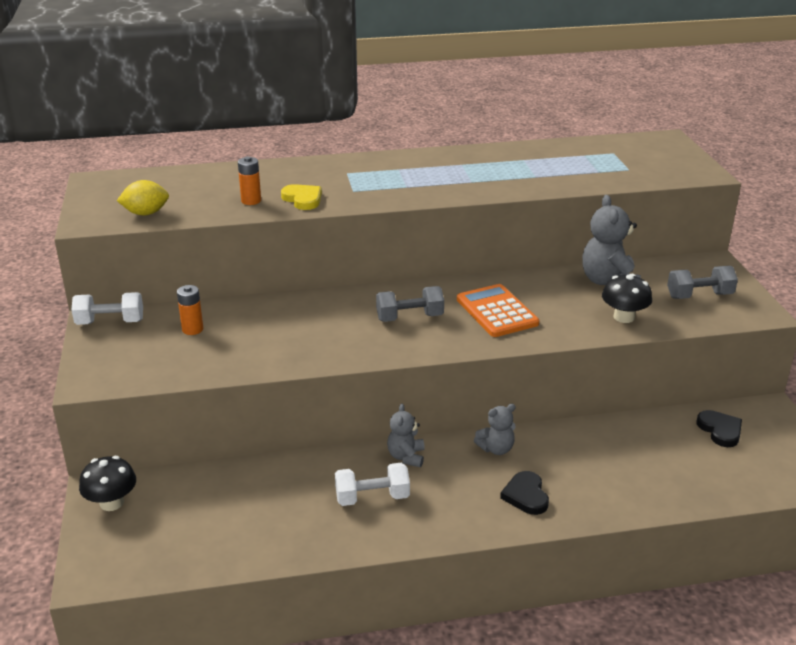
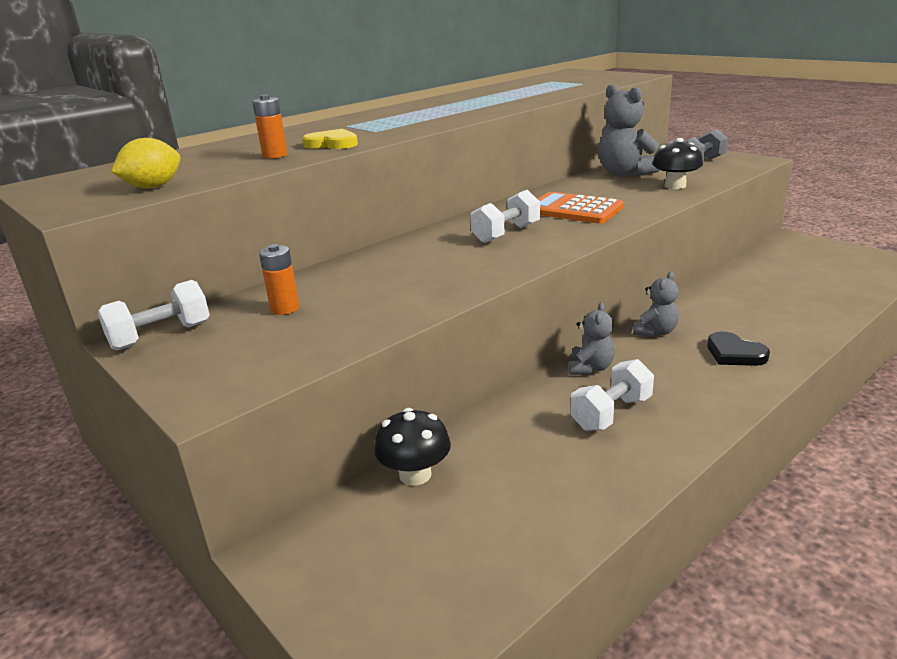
camera: 30 degrees left, 5 degrees down
black mushroom [79,456,136,511] -> black mushroom moved to [374,408,451,486]
grey dumbbell [376,286,444,322] -> white dumbbell [470,190,540,243]
grey teddy bear [387,403,425,467] -> grey teddy bear turned 135 degrees counterclockwise [569,302,615,375]
black heart [697,410,742,447] -> none

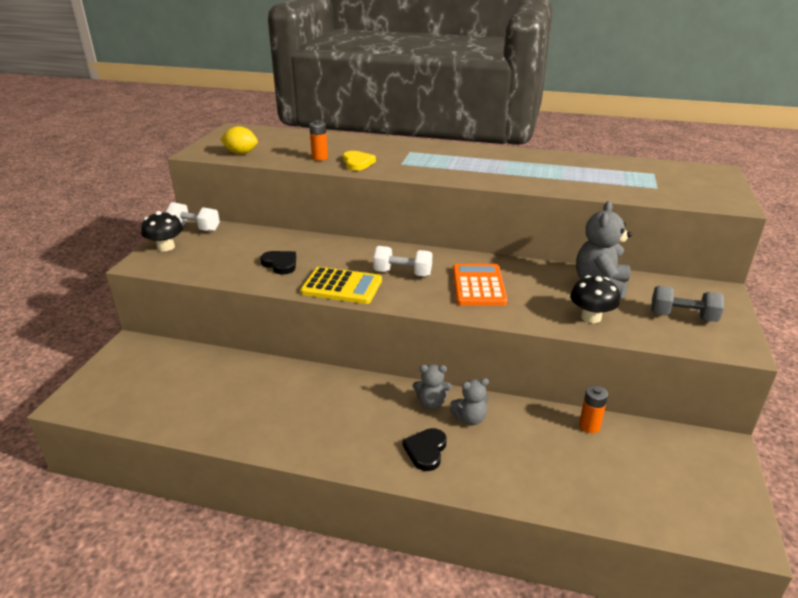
camera: 55 degrees right, 5 degrees up
orange battery [259,244,299,315] -> orange battery moved to [579,385,608,433]
black mushroom [374,408,451,486] -> black mushroom moved to [141,211,183,251]
grey teddy bear [569,302,615,375] -> grey teddy bear moved to [450,378,489,425]
white dumbbell [570,359,654,431] -> none
none -> black heart [260,251,296,275]
none -> yellow calculator [300,267,382,304]

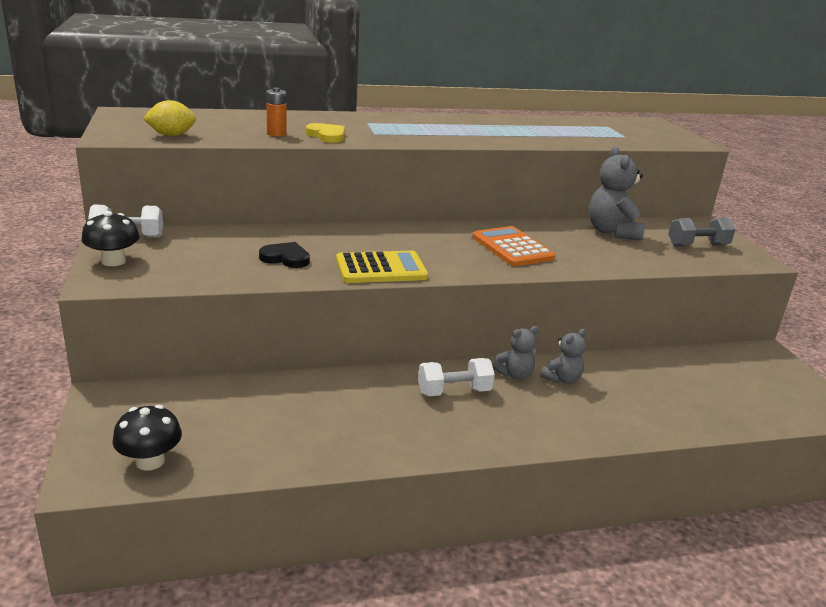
camera: 30 degrees left, 5 degrees down
white dumbbell [373,246,432,277] -> white dumbbell moved to [418,358,495,396]
black heart [403,428,447,471] -> none
black mushroom [570,275,620,323] -> black mushroom moved to [113,405,182,471]
orange battery [579,385,608,433] -> none

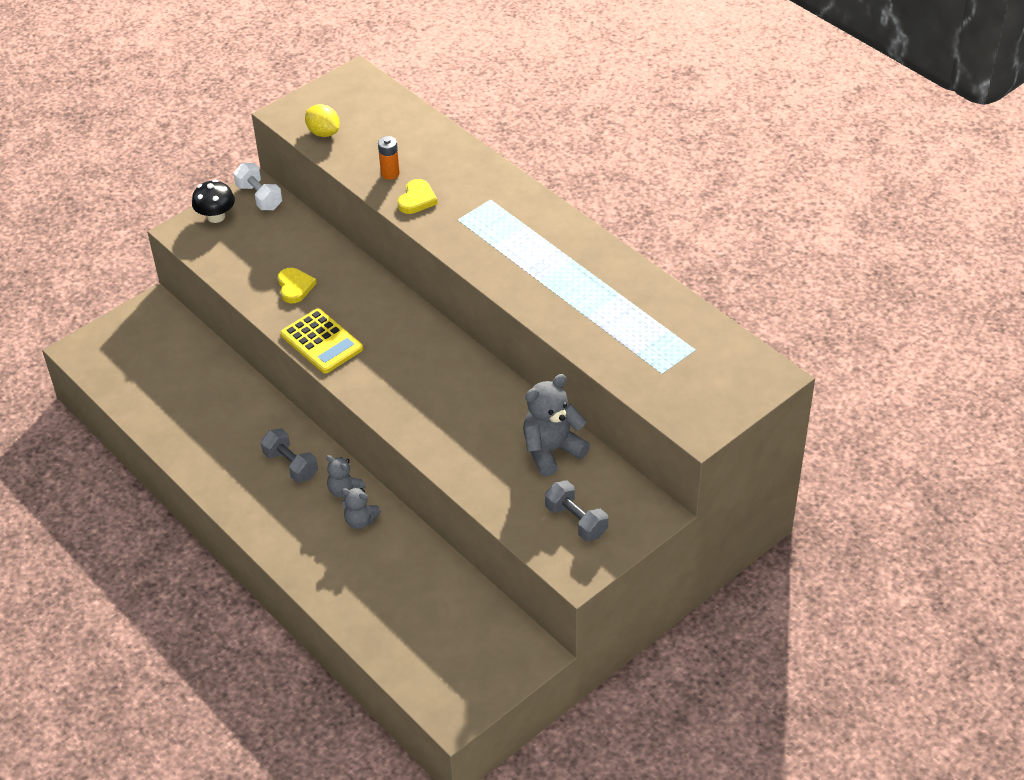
camera: 65 degrees right, 20 degrees up
black mushroom [113,405,182,471] -> none
black heart [259,242,310,268] -> yellow heart [278,268,317,303]
white dumbbell [418,358,495,396] -> grey dumbbell [261,428,318,482]
orange calculator [472,226,555,266] -> none

